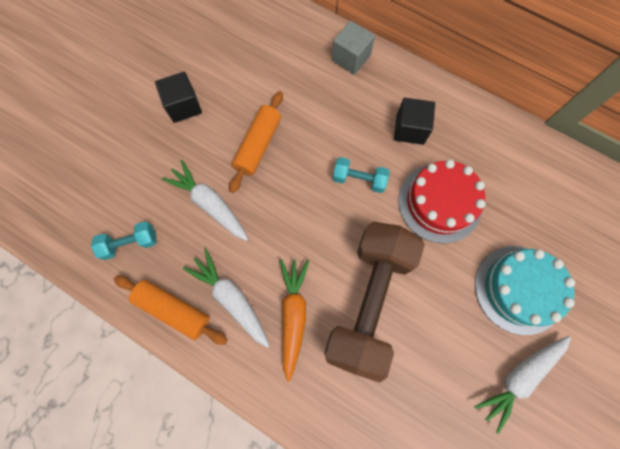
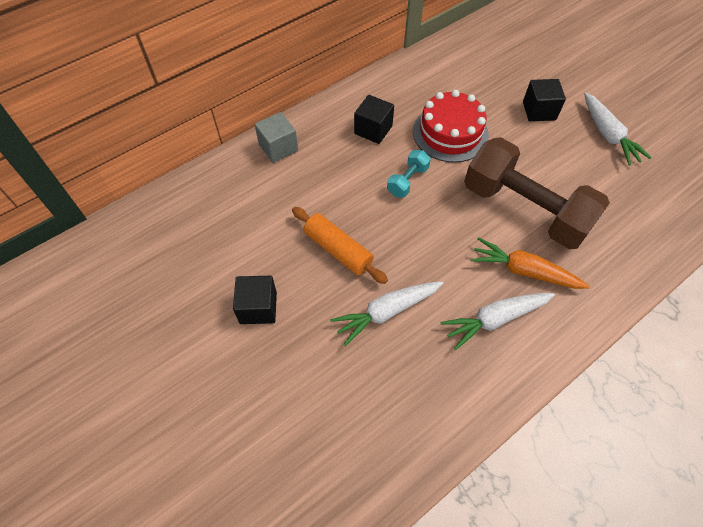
camera: 70 degrees left, 15 degrees down
turquoise dumbbell [91,221,156,260] -> none
orange rolling pin [114,275,228,345] -> none
turquoise cake [475,246,575,335] -> black cube [523,79,566,121]

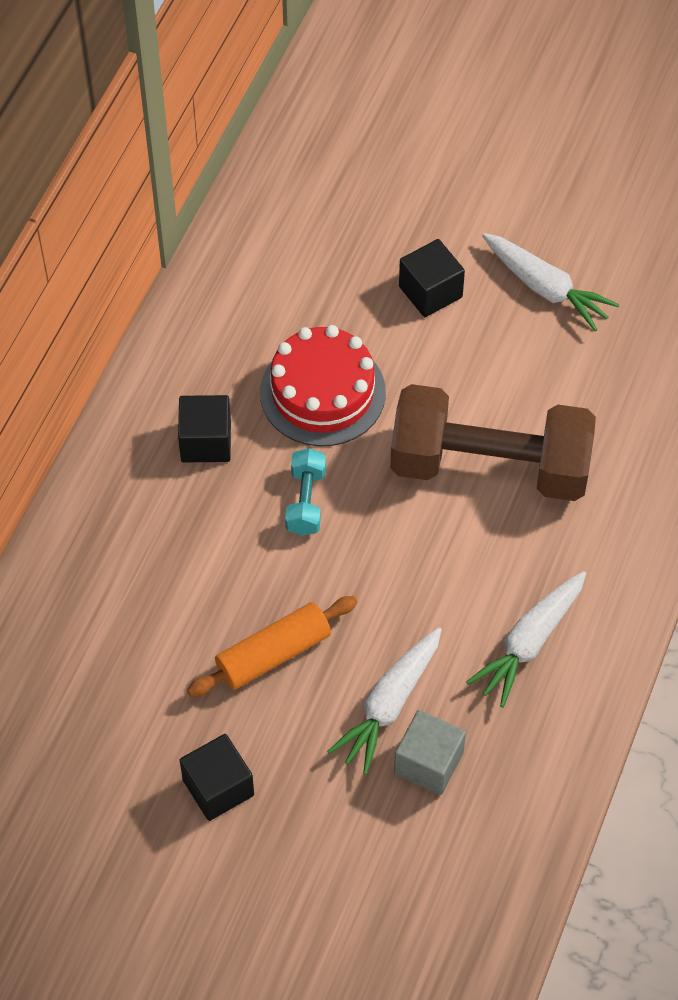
camera: 30 degrees left, 0 degrees up
grey cube [255,112,298,163] -> grey cube moved to [394,710,466,795]
orange rolling pin [292,207,388,284] -> orange rolling pin turned 45 degrees counterclockwise [187,596,357,697]
orange carrot [471,237,590,289] -> none

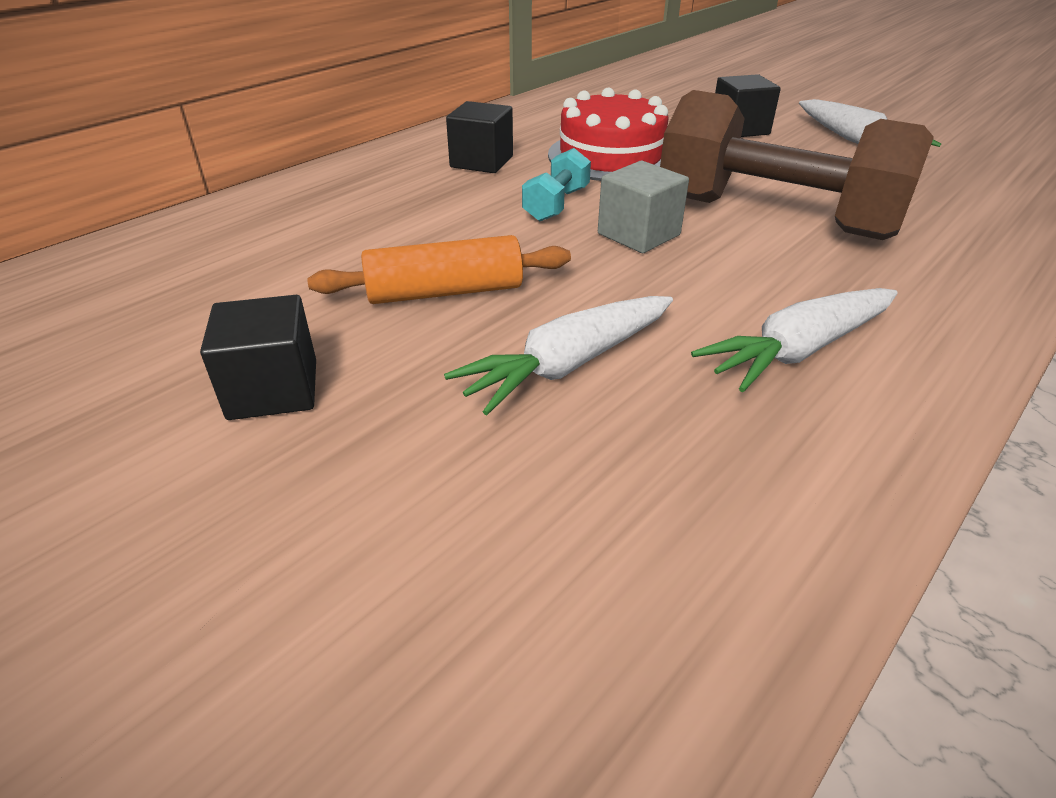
camera: 20 degrees right, 20 degrees down
grey cube [394,710,466,795] -> grey cube moved to [598,161,689,253]

